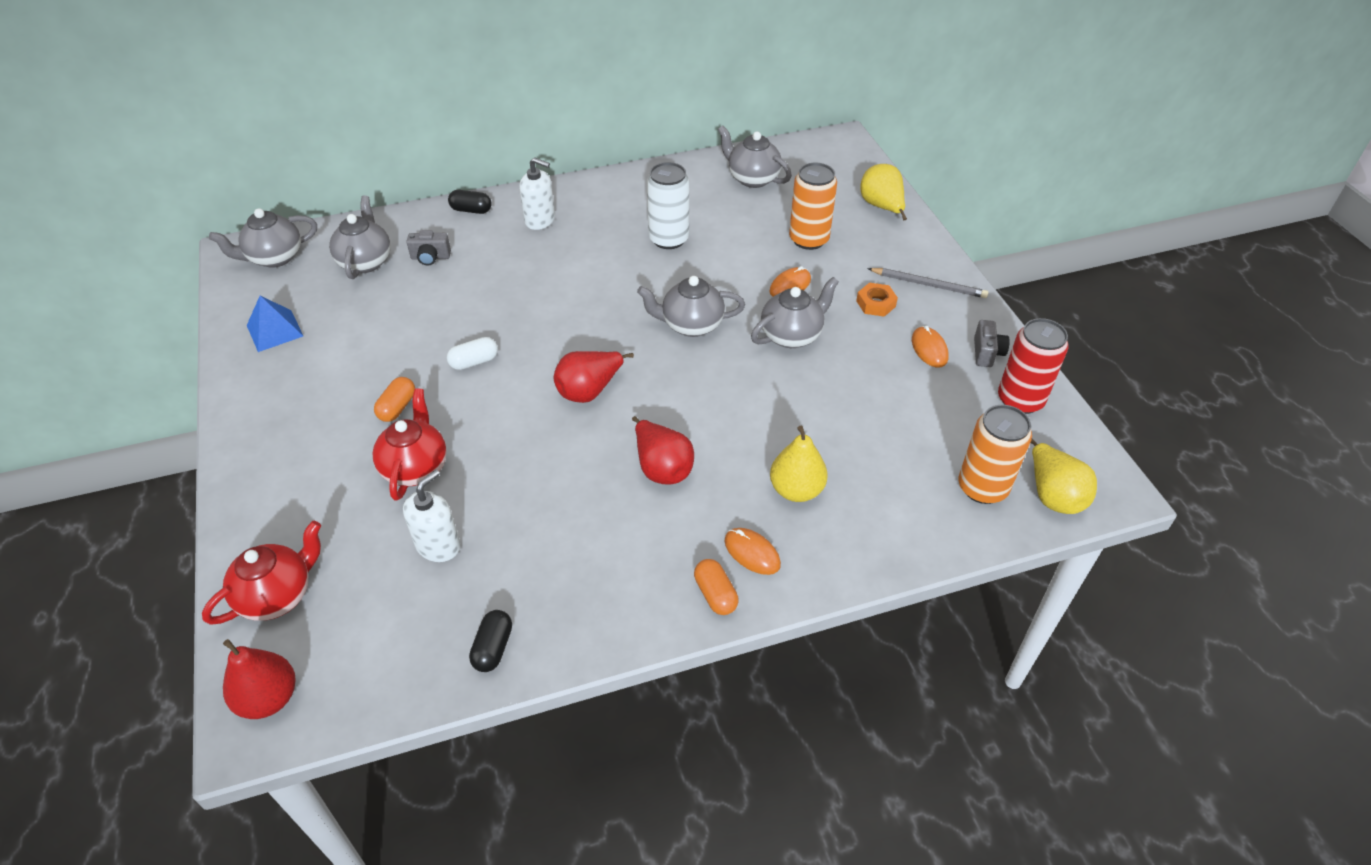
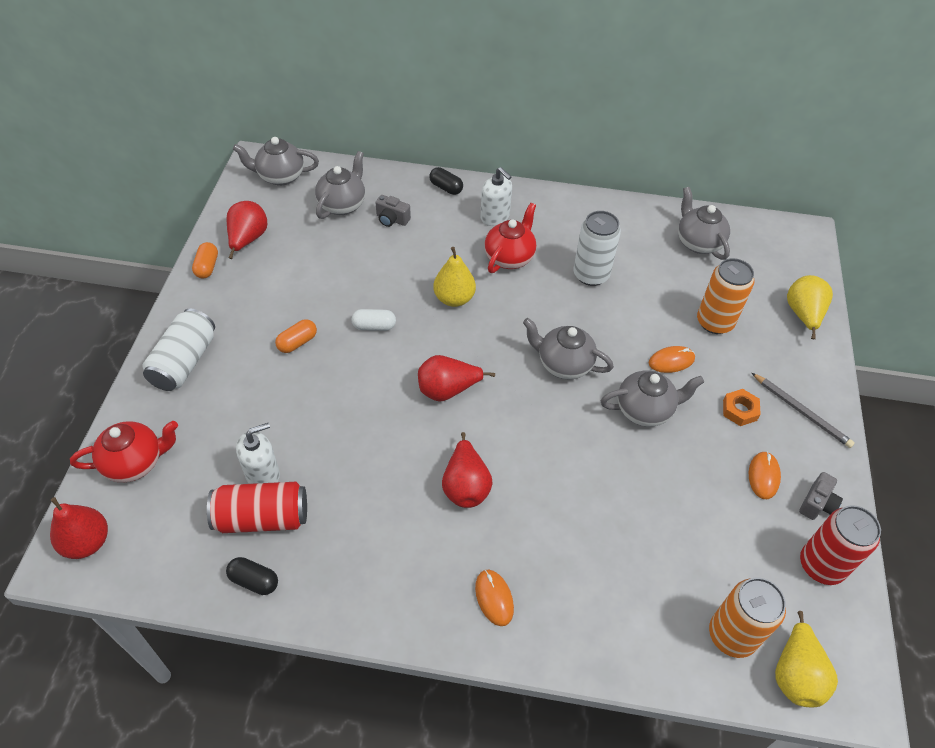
camera: 25 degrees right, 5 degrees up
blue pyramid [247,296,303,352] -> red pear [226,201,267,259]
red teapot [373,388,447,501] -> red teapot moved to [485,203,536,273]
black capsule [469,610,512,672] -> black capsule turned 75 degrees clockwise [226,557,278,595]
orange capsule [694,559,738,615] -> orange capsule moved to [192,242,218,279]
yellow pear [770,426,828,502] -> yellow pear moved to [434,247,476,307]
none -> white can [142,308,215,391]
none -> red can [207,482,307,533]

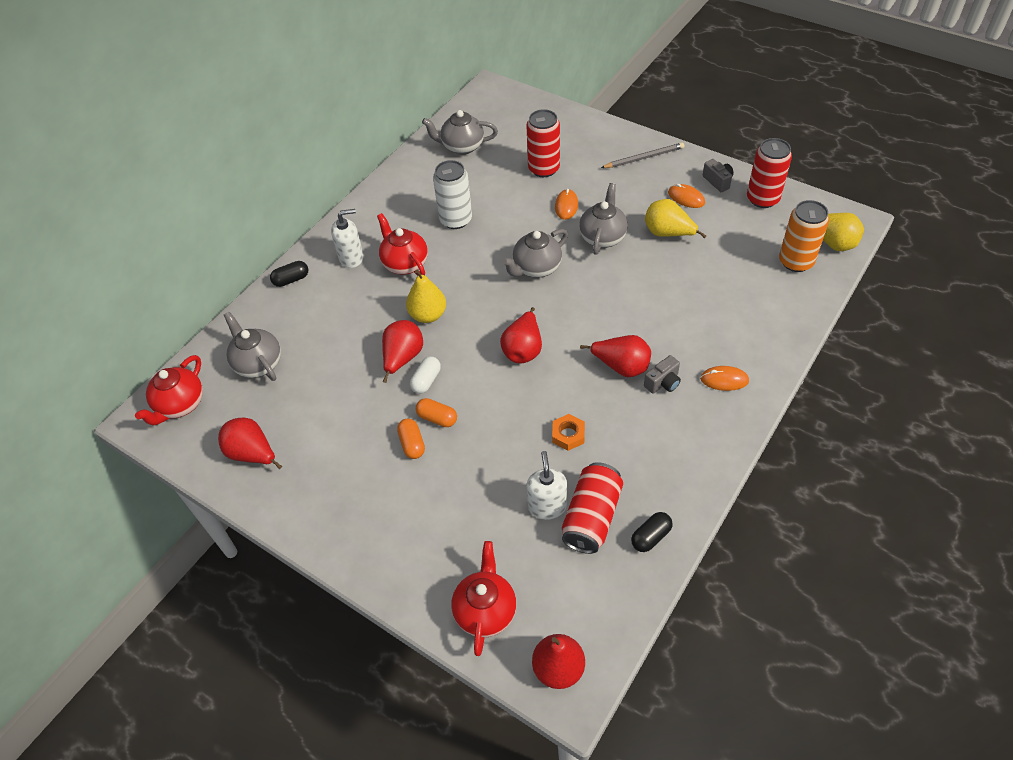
camera: 60 degrees left, 0 degrees up
white can [142,308,215,391] -> none
orange capsule [192,242,218,279] -> orange capsule moved to [416,398,457,427]
grey teapot [233,137,319,186] -> red teapot [135,355,203,426]
grey camera [375,195,411,227] -> grey camera moved to [644,355,681,394]
orange can [697,258,754,334] -> red can [526,109,560,177]
orange nut [723,389,761,426] -> orange nut moved to [552,414,585,451]
yellow pear [787,275,833,339] -> yellow pear moved to [645,199,706,238]
none -> red pear [382,320,423,383]

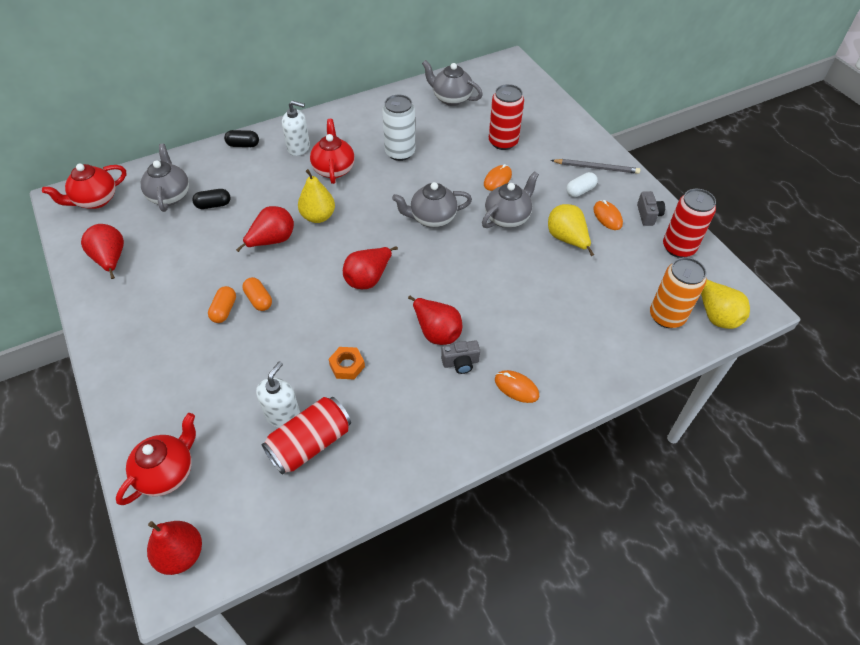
camera: 25 degrees right, 0 degrees up
white capsule [410,356,441,394] -> white capsule moved to [566,172,598,197]
black capsule [631,512,673,552] -> black capsule moved to [192,189,231,209]

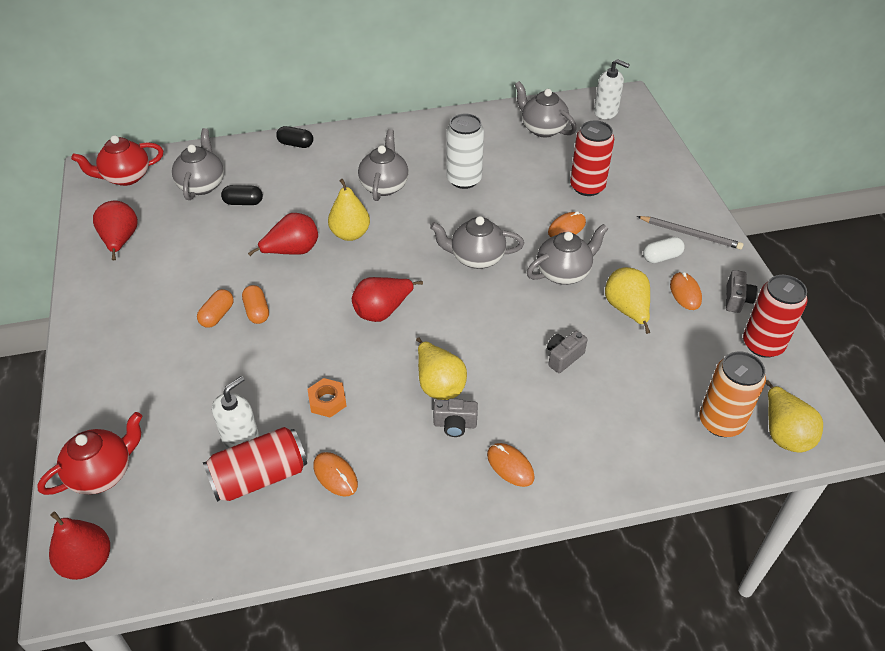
camera: 15 degrees right, 5 degrees down
white soap dispenser [282,100,310,156] -> white soap dispenser moved to [594,59,630,119]
red teapot [310,119,355,184] -> grey teapot [358,129,409,201]
red pear [408,296,462,345] -> yellow pear [416,337,467,400]
none -> orange mouse [313,452,358,496]
none -> grey camera [547,331,587,373]

